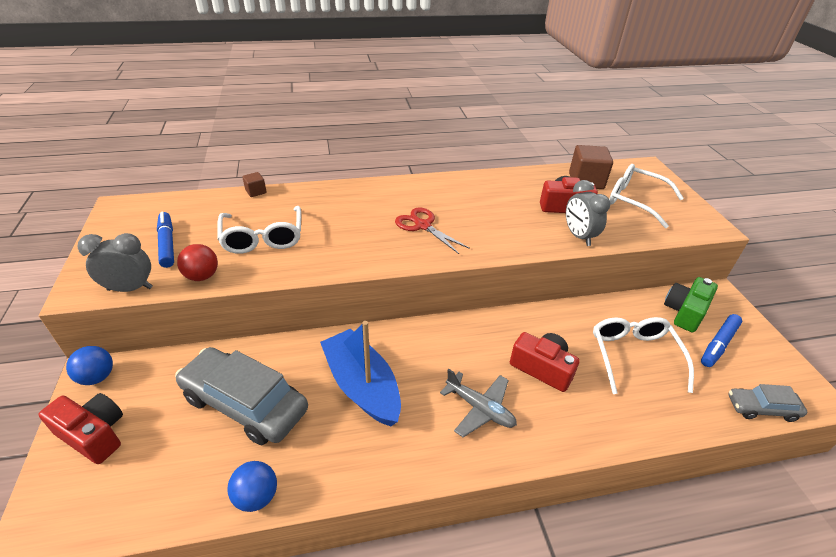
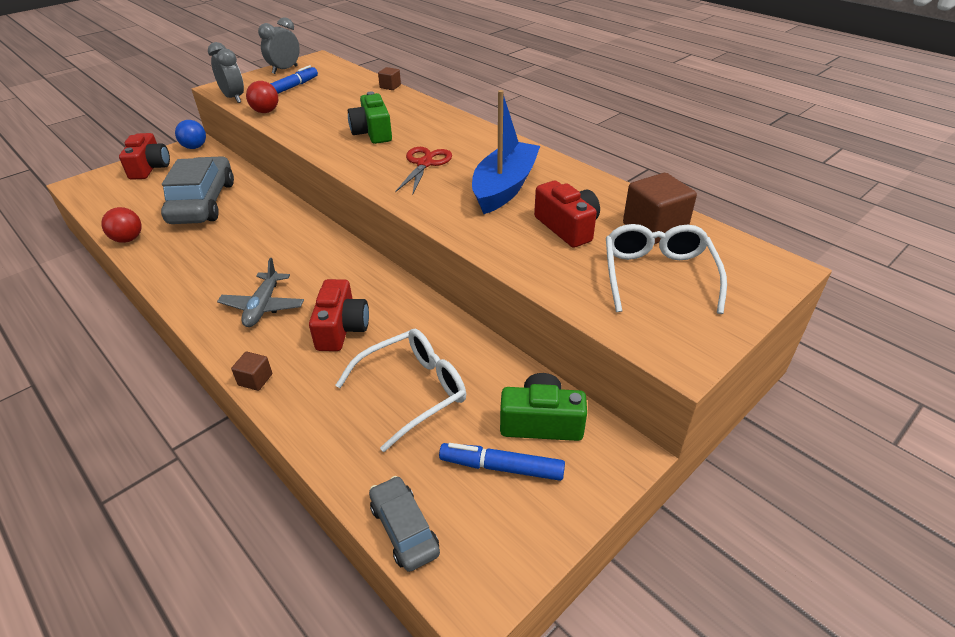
camera: 60 degrees right, 0 degrees up
white glasses [217,206,301,254] -> none
blue ball [228,461,277,512] -> red ball [101,207,142,243]
blue boat [320,321,401,426] -> blue boat moved to [472,90,540,214]
grey clock [566,180,610,246] -> grey clock moved to [258,17,300,74]
none -> brown cube [231,352,272,391]
none -> green camera [348,92,392,144]

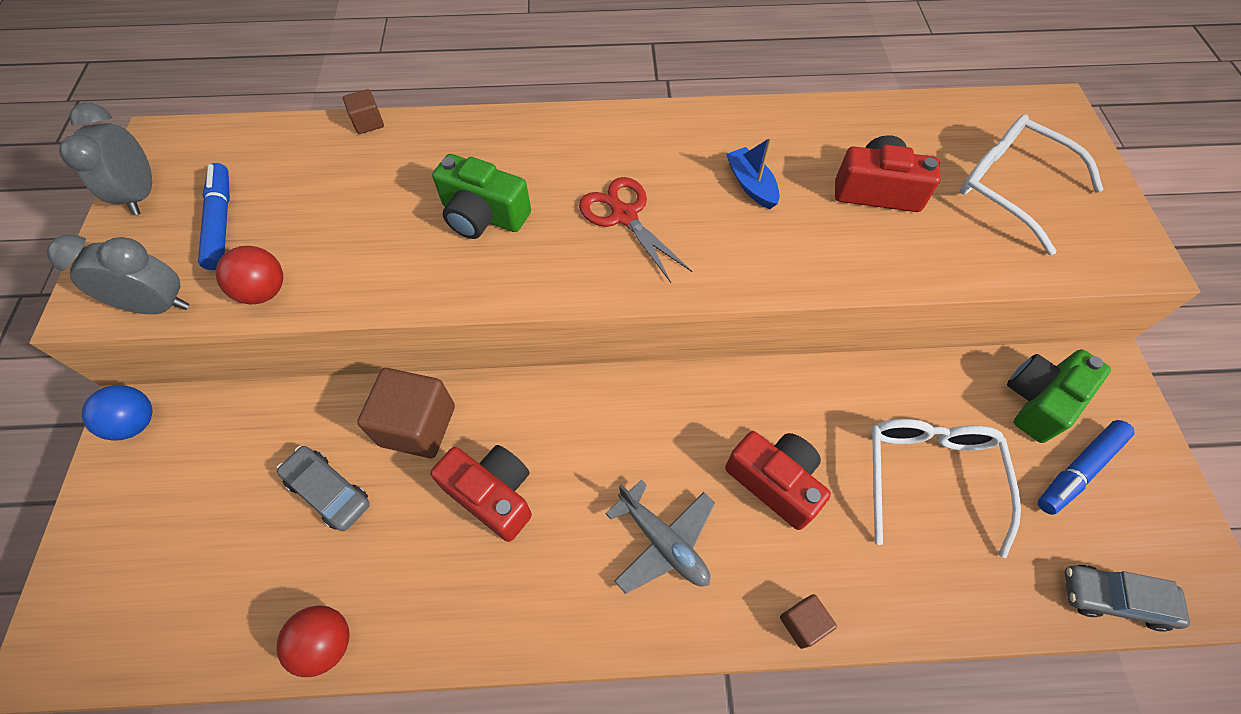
camera: 50 degrees left, 20 degrees up
red camera [119,133,170,180] -> red camera moved to [430,445,532,542]
grey car [161,156,234,224] -> grey car [277,446,370,531], size x0.52
blue boat [472,90,540,214] -> blue boat [726,137,780,209], size x0.48
brown cube [623,173,697,244] -> brown cube moved to [357,368,455,458]

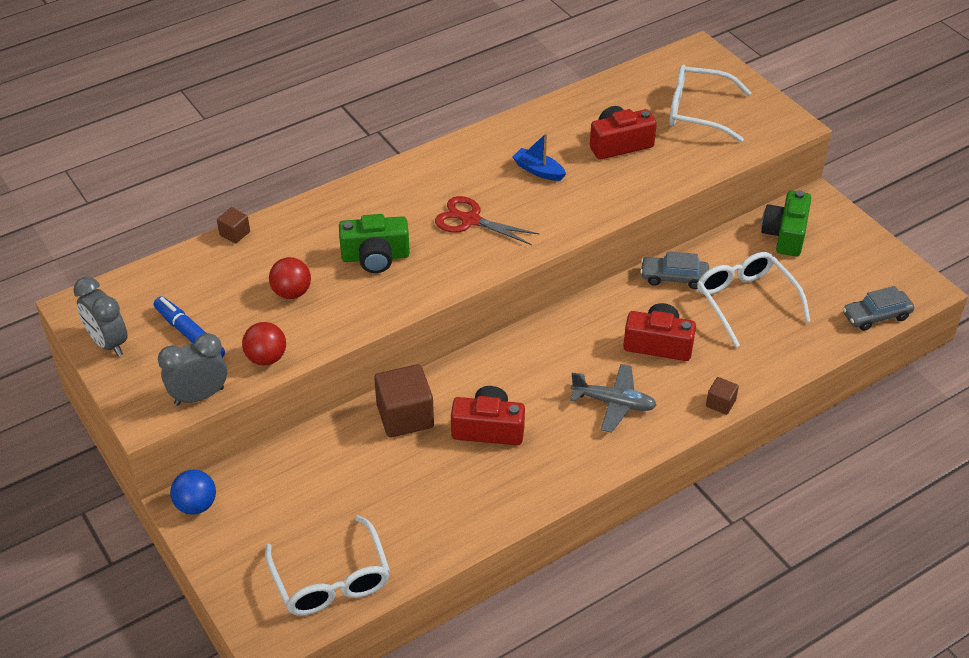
camera: 30 degrees left, 15 degrees down
red ball [276,605,349,677] -> red ball moved to [269,257,311,299]
grey car [277,446,370,531] -> grey car moved to [640,251,709,289]
blue marker [1038,420,1135,515] -> none
none -> white glasses [265,515,390,616]

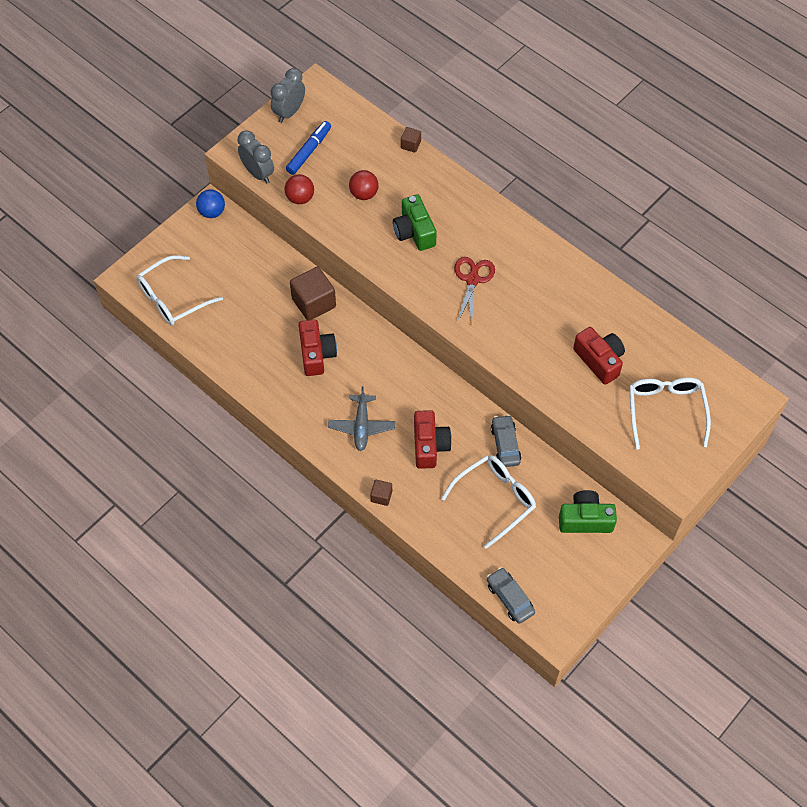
camera: 75 degrees right, 15 degrees up
blue boat [513,133,566,181] -> none

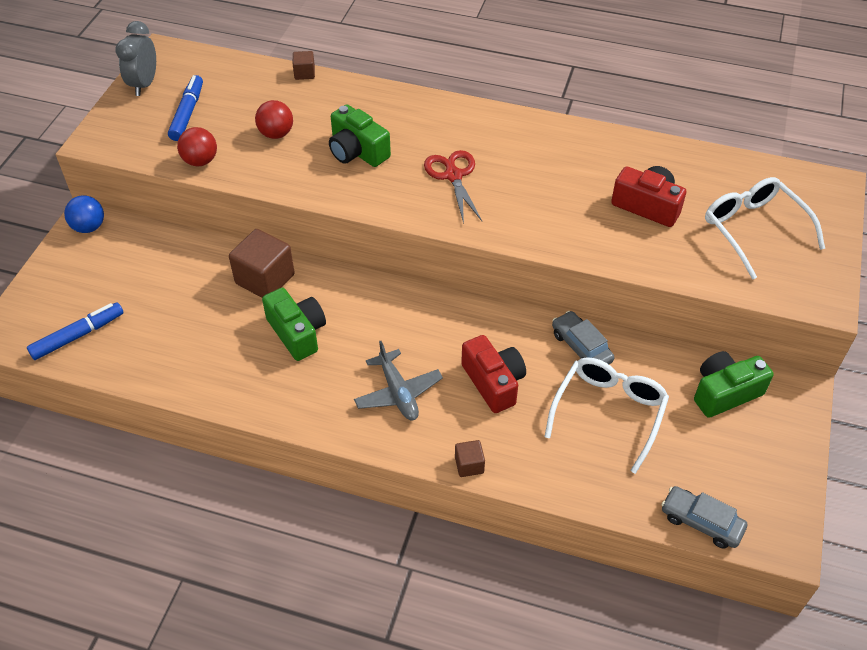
camera: 25 degrees left, 10 degrees down
white glasses [137,255,223,326] -> blue marker [27,302,124,360]
grey clock [237,131,274,184] -> none
red camera [299,319,337,376] -> green camera [262,288,326,361]

